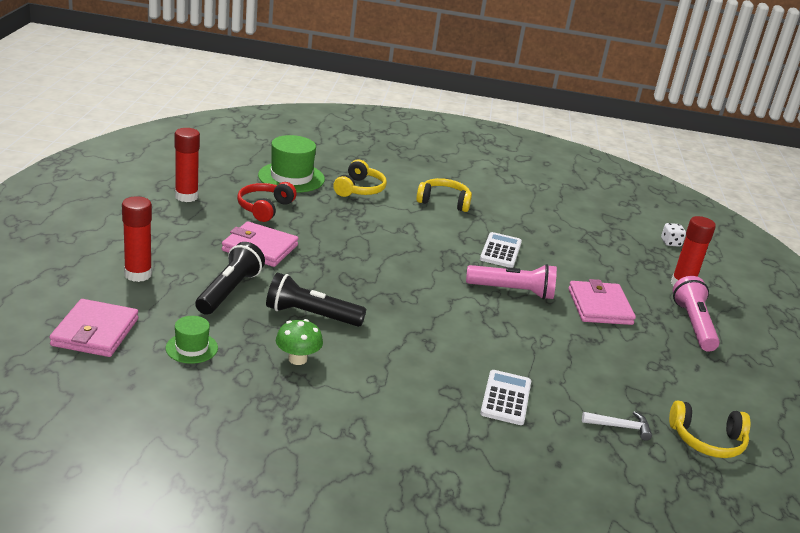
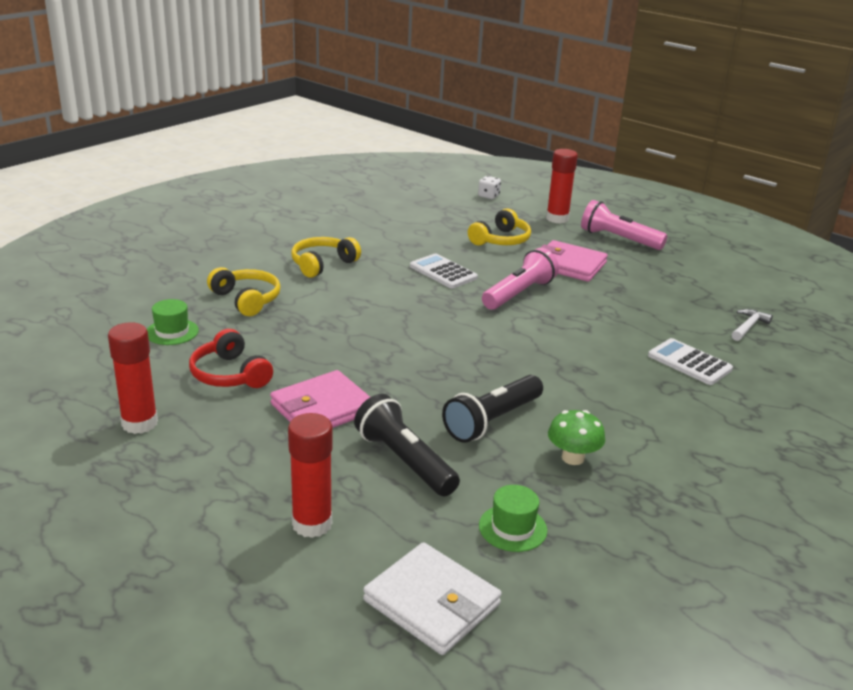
camera: 55 degrees left, 0 degrees up
pink wallet [49,299,138,357] -> white wallet [363,542,502,655]
green hat [258,135,325,193] -> green hat [147,299,199,345], size x0.56
yellow headphones [669,400,751,458] -> yellow headphones moved to [468,208,531,246]

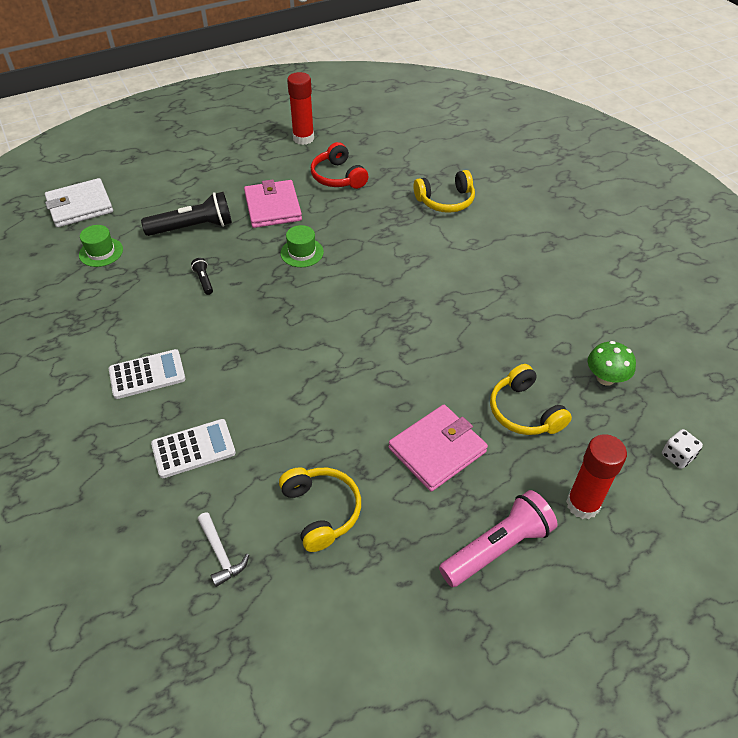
camera: 115 degrees right, 20 degrees up
green hat [147,299,199,345] -> green hat moved to [280,225,324,267]
red headphones [189,329,273,388] -> red headphones turned 105 degrees counterclockwise [311,142,369,189]
red glue stick [288,413,333,538] -> none
yellow headphones [291,237,361,278] -> yellow headphones moved to [279,467,361,552]
white calculator [410,253,478,289] -> white calculator moved to [109,349,186,399]
black flashlight [442,375,543,443] -> black flashlight [191,258,213,295], size x0.45
pink flashlight [482,248,559,310] -> none
green mushroom [548,410,605,465] -> green mushroom moved to [588,341,636,386]

